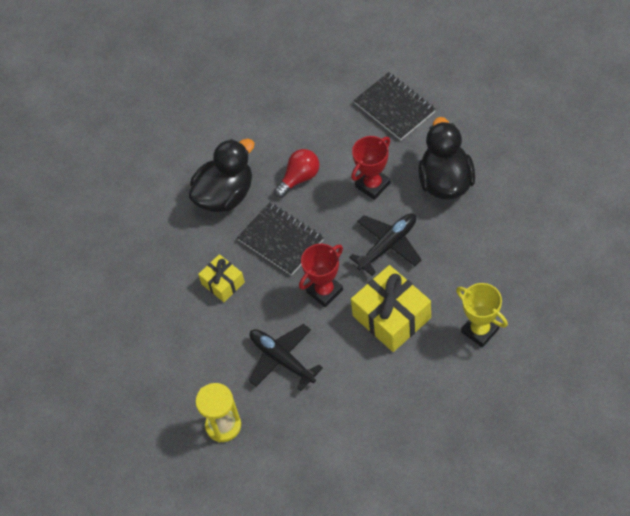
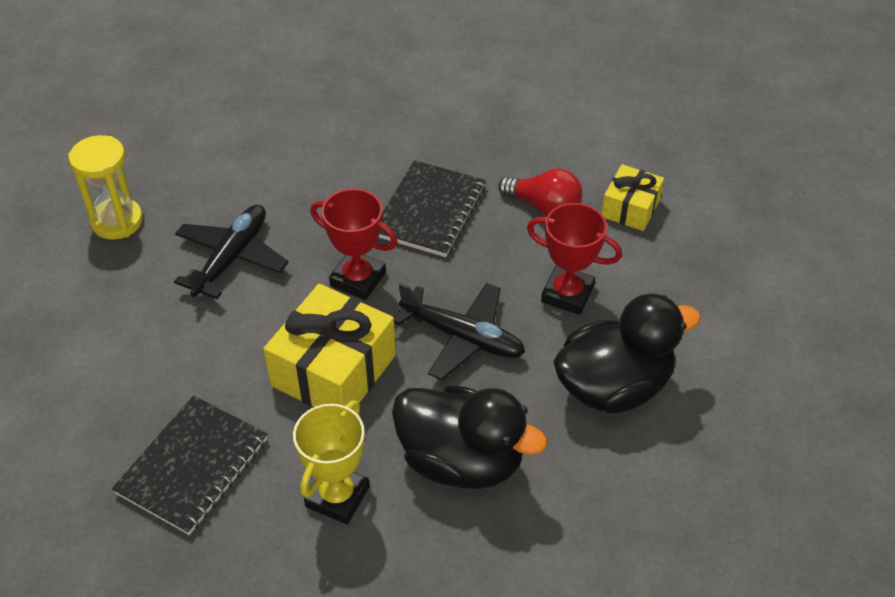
camera: 65 degrees right, 10 degrees down
black duck [189,139,255,212] -> black duck moved to [392,385,547,489]
yellow gift [198,254,245,302] -> yellow gift moved to [602,164,664,231]
black notebook [354,72,436,140] -> black notebook moved to [112,396,267,535]

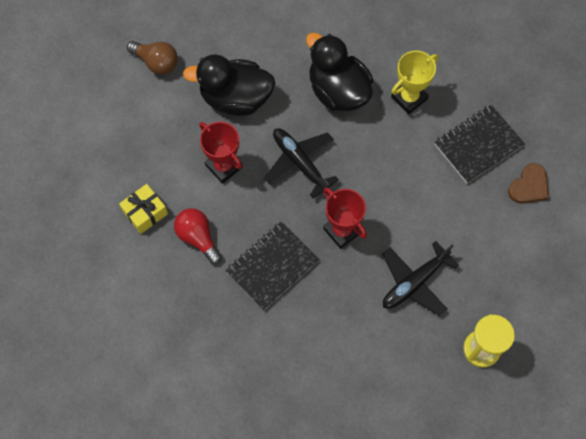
camera: 155 degrees left, 20 degrees up
yellow gift [263,284,396,410] -> none
none -> brown light bulb [127,41,178,75]
none -> brown heart [508,163,549,204]

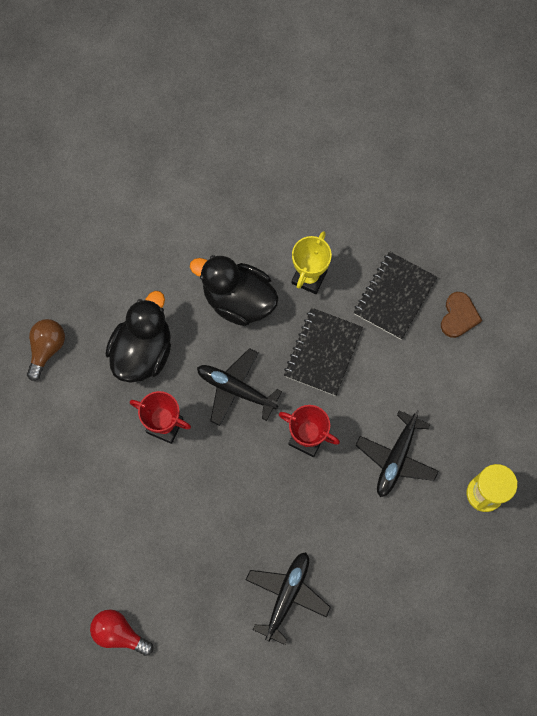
camera: 25 degrees left, 5 degrees up
yellow gift [119,184,168,234] -> none
brown light bulb [127,41,178,75] -> brown light bulb turned 75 degrees counterclockwise [27,319,65,381]
red light bulb [174,208,222,264] -> red light bulb moved to [90,609,153,656]
black duck [183,54,275,116] -> black duck turned 135 degrees clockwise [106,291,171,382]
black notebook [225,221,320,311] -> black notebook moved to [284,308,363,396]
none -> black plane [246,552,331,645]

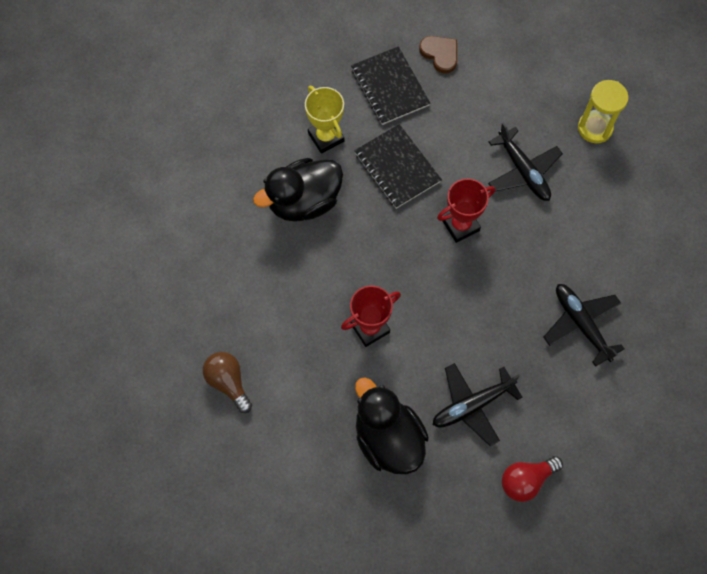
camera: 55 degrees left, 5 degrees down
black duck [106,291,171,382] -> black duck moved to [355,377,429,474]
black plane [197,348,282,426] -> black plane moved to [433,363,522,446]

